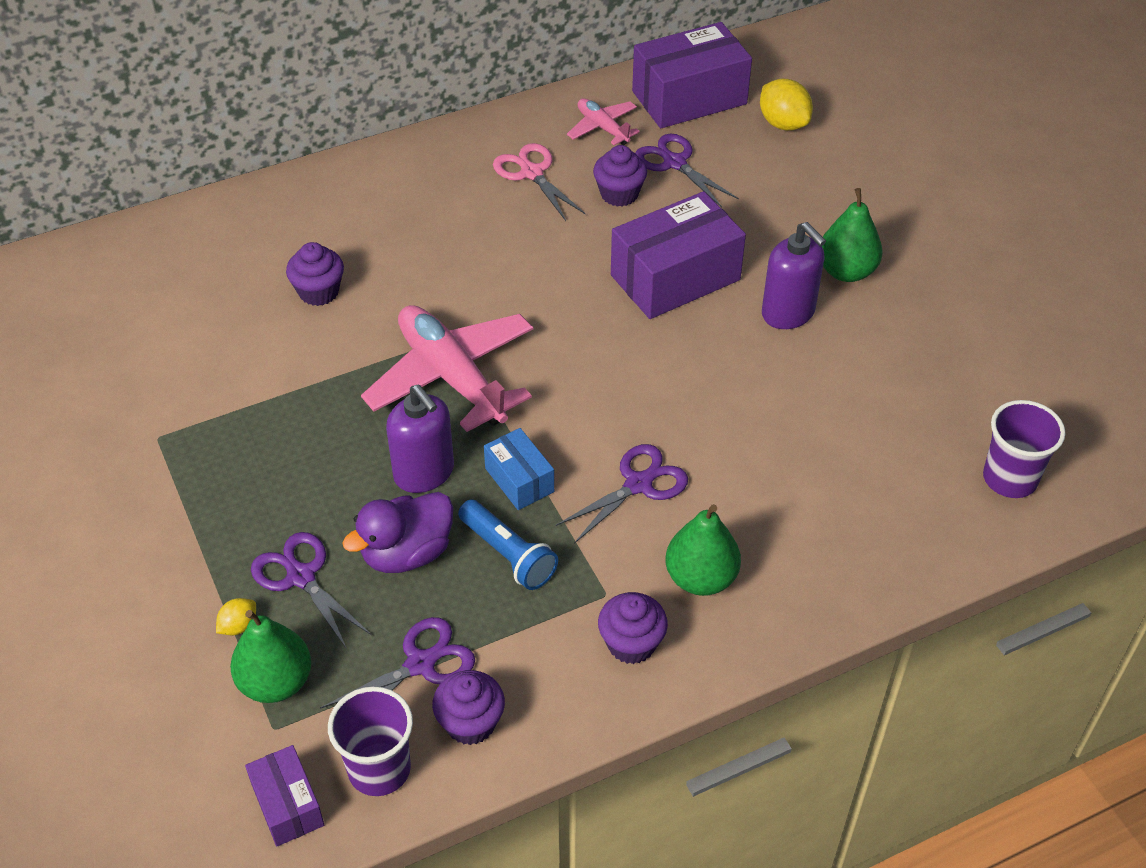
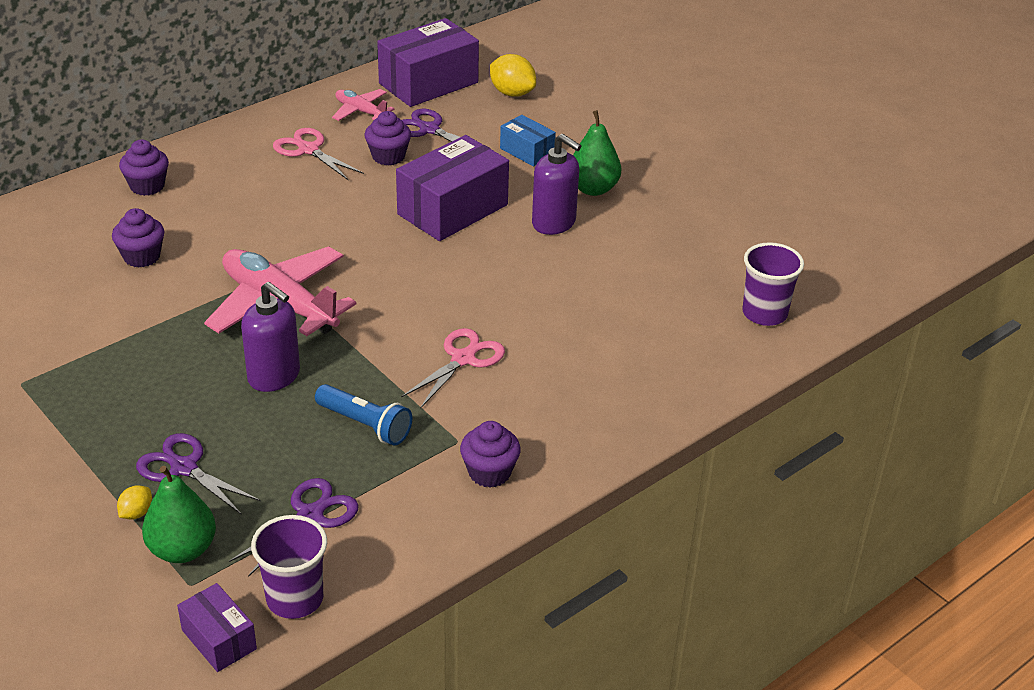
camera: 15 degrees left, 10 degrees down
purple duck [342,492,453,573] -> none
purple cupcake [432,670,505,745] -> purple cupcake moved to [119,139,169,196]
blue box [484,428,554,510] -> blue box moved to [500,115,556,167]
purple scissors [556,444,688,544] -> pink scissors [401,328,505,409]
green pear [666,504,741,596] -> none

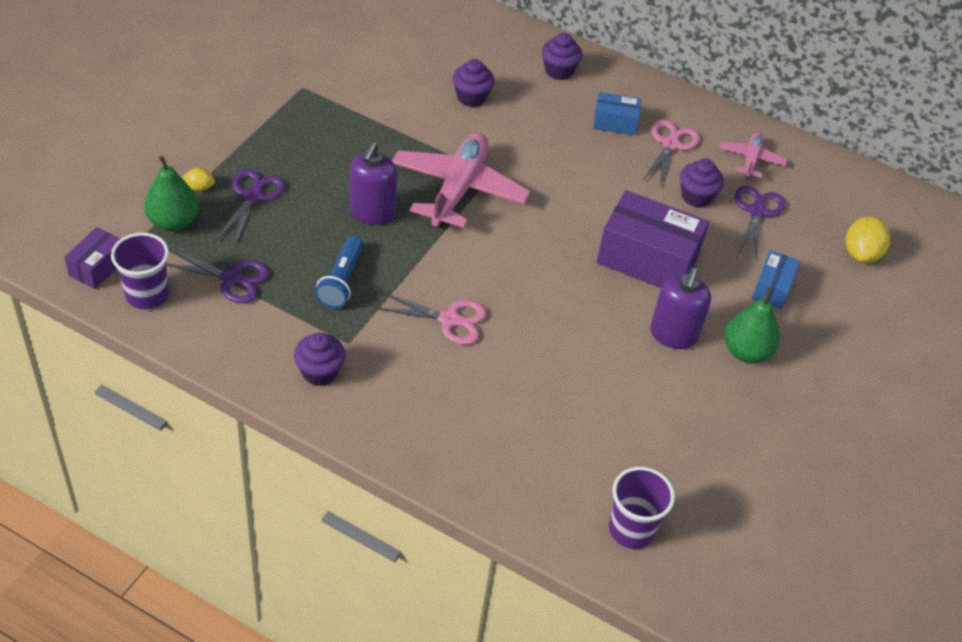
camera: 65 degrees right, 10 degrees up
purple box [377,18,479,107] -> none
none -> blue box [593,92,641,135]

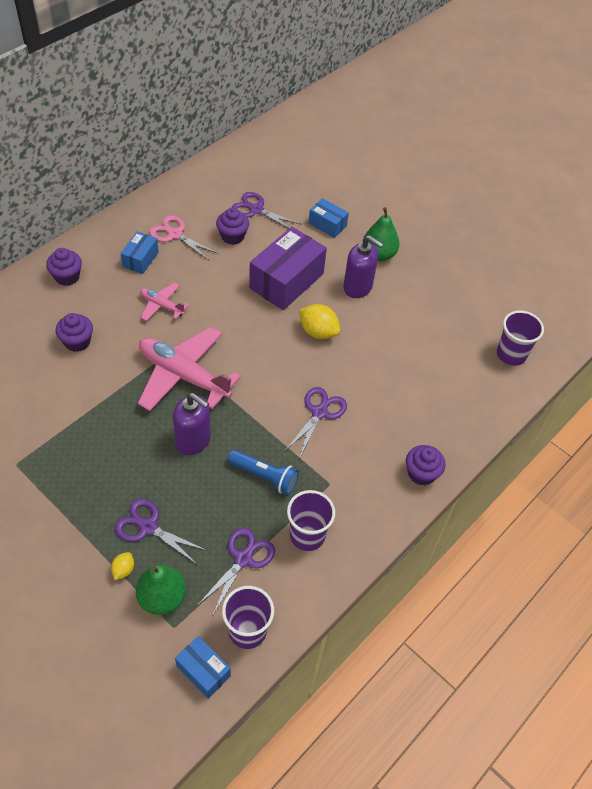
camera: 75 degrees left, 5 degrees up
purple box [64,227,120,289] -> blue box [175,636,231,699]
purple cupcake [294,332,346,386] -> purple cupcake moved to [406,445,445,486]
pink scissors [375,292,486,345] -> purple scissors [285,387,347,459]
pink plane [719,132,787,178] -> pink plane moved to [140,283,189,321]
yellow lemon [846,216,890,263] -> yellow lemon moved to [299,304,340,339]
none -> purple cup [287,490,335,551]

